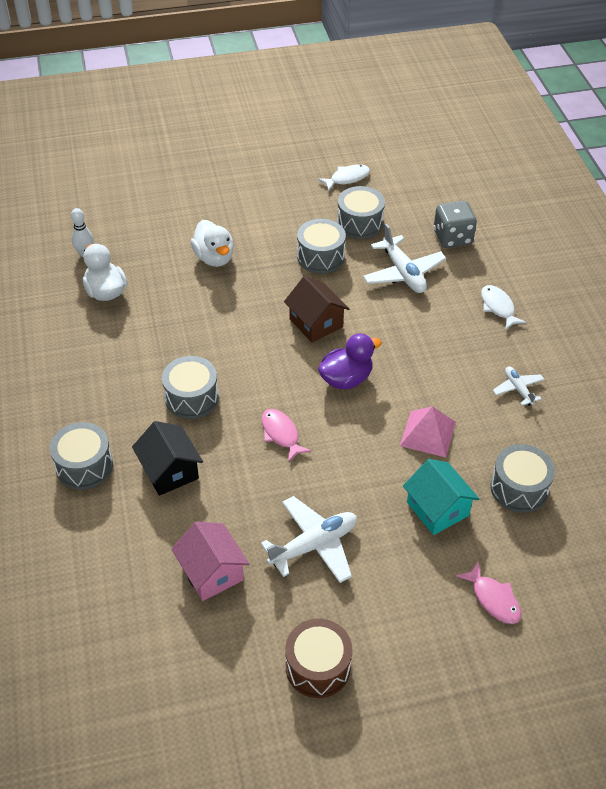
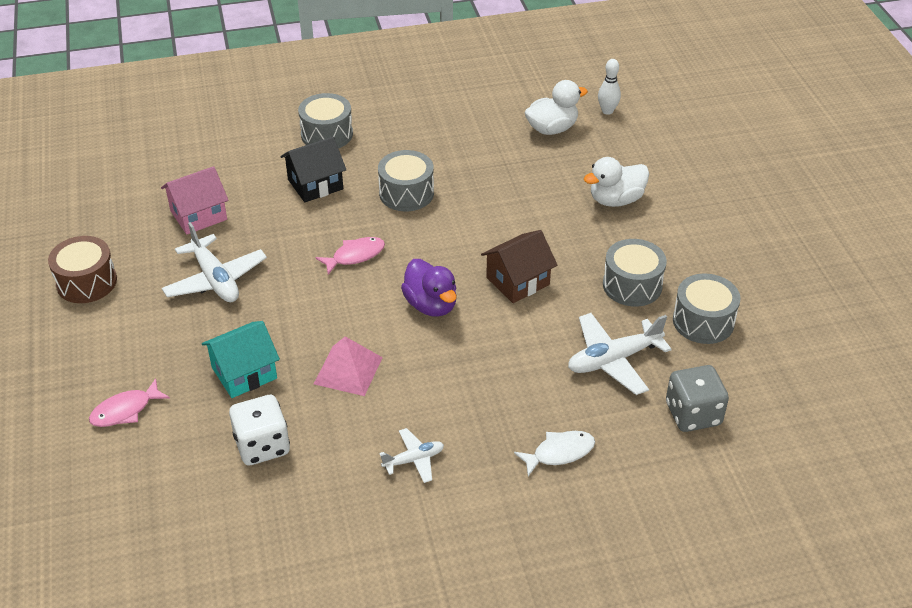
camera: 90 degrees right, 5 degrees down
white fish [318,164,370,191] -> none
grey drum [490,444,555,513] -> white dice [229,395,290,466]

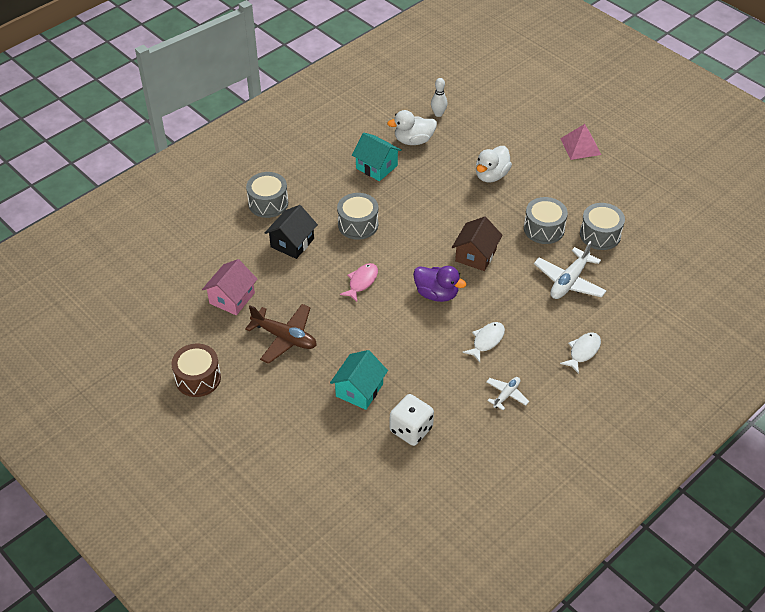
camera: 30 degrees left, 5 degrees up
pink fish [89,378,170,427] -> none
white plane [162,222,267,302] -> brown plane [245,304,317,364]
pink pyramid [314,337,383,396] -> pink pyramid moved to [560,124,601,160]
white duck [524,80,588,135] -> white duck turned 135 degrees counterclockwise [387,110,437,145]
grey dice [666,365,729,432] -> none
none -> turquoise house [352,133,402,181]
none -> white fish [462,322,505,362]

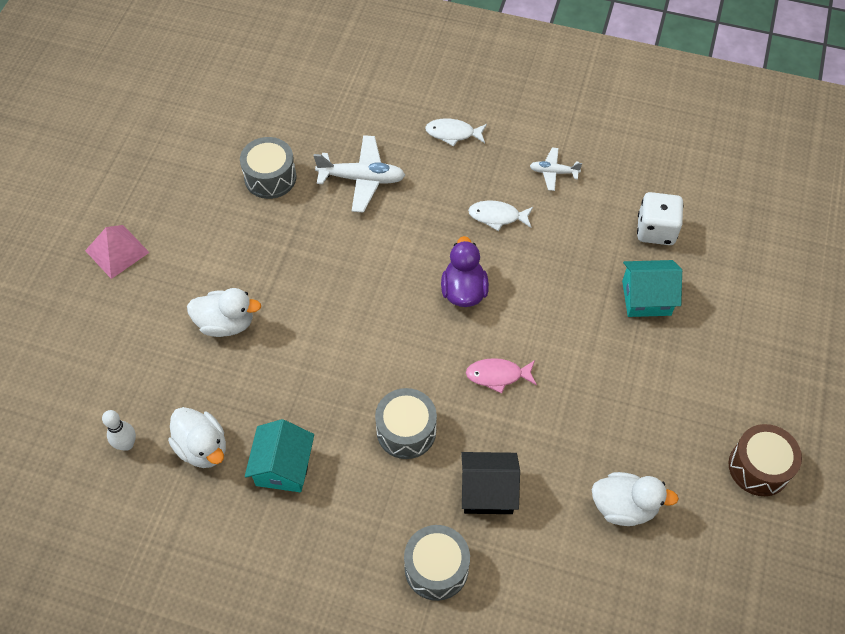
camera: 120 degrees left, 10 degrees up
pink house [202,259,258,315] -> white duck [592,472,679,526]
brown plane [245,304,317,364] -> none
brown house [452,216,503,271] -> none
grey drum [524,197,568,244] -> none

